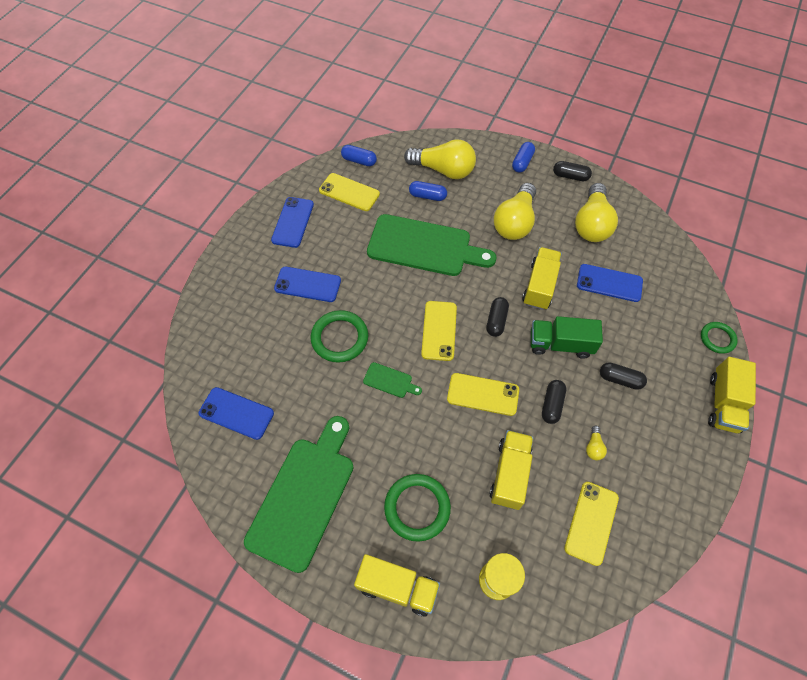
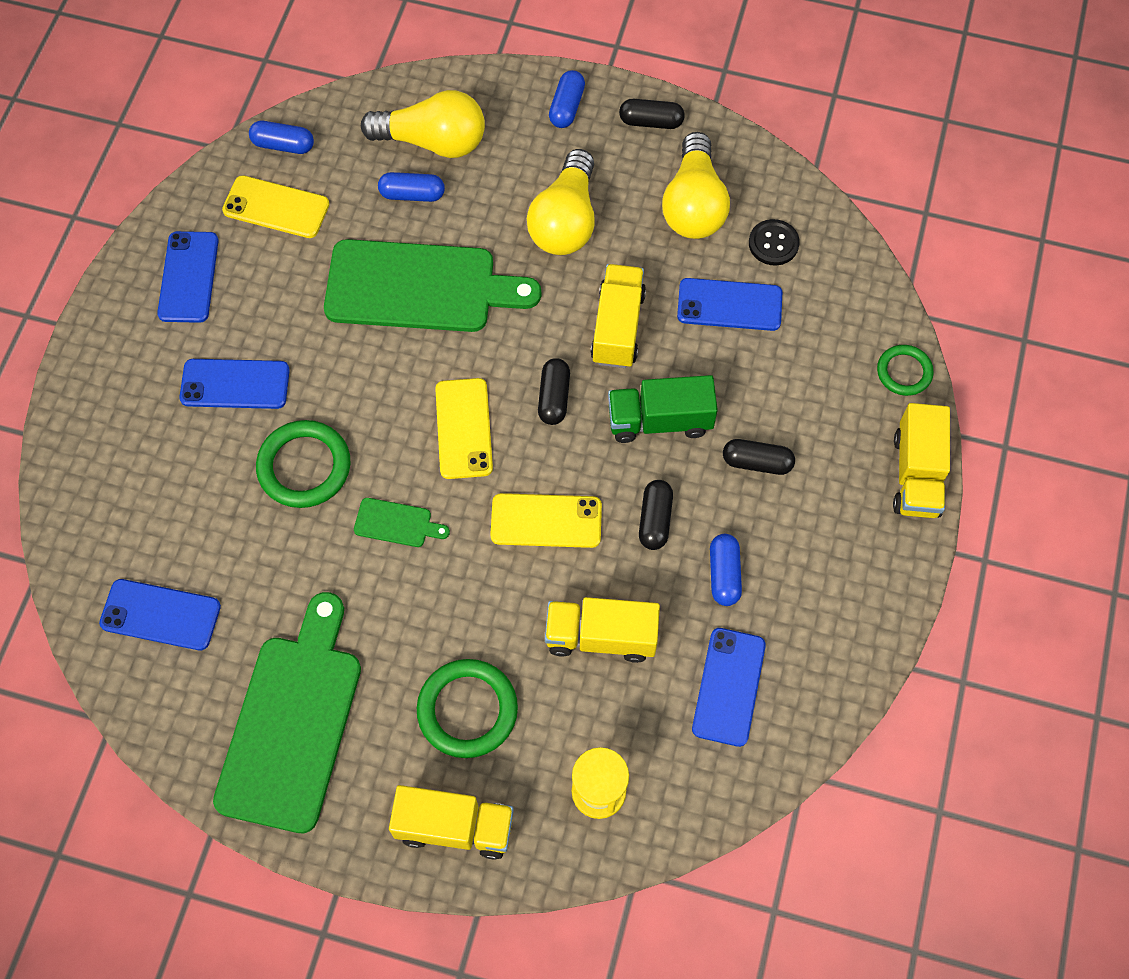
camera: 10 degrees left, 5 degrees up
yellow truck [490,430,533,510] -> yellow truck turned 90 degrees counterclockwise [545,597,660,663]
yellow phone [564,482,619,566] -> blue phone [692,628,766,747]
yellow light bulb [586,425,607,460] -> blue capsule [710,534,742,606]
none -> black button [749,219,800,266]

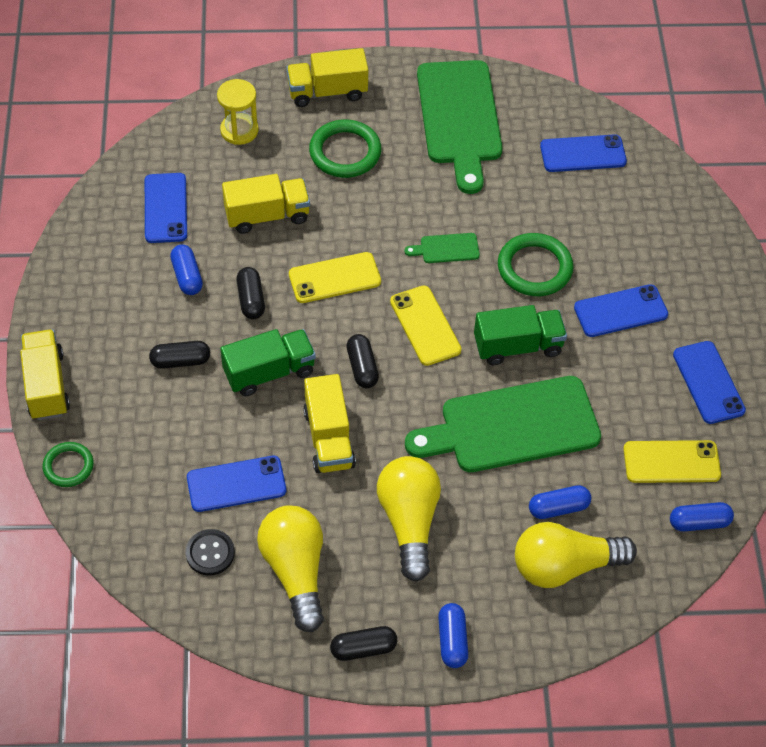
camera: 160 degrees right, 10 degrees down
none -> green truck [474,305,567,365]

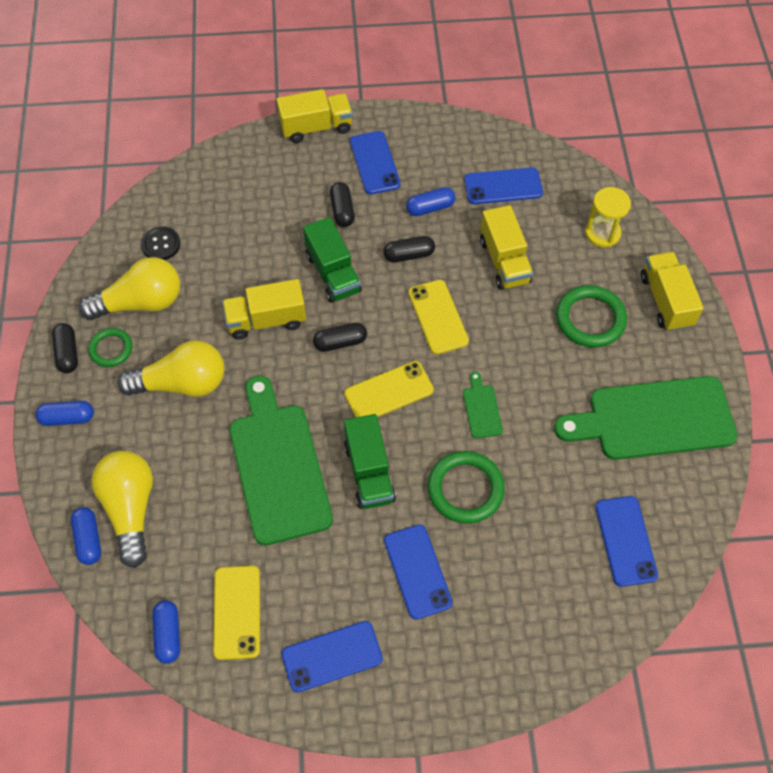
camera: 90 degrees right, 5 degrees up
green ring [43,442,94,487] -> green ring moved to [88,328,132,367]
blue phone [187,456,286,512] -> blue phone moved to [350,131,401,194]
blue capsule [529,485,591,519] -> blue capsule moved to [71,507,101,565]

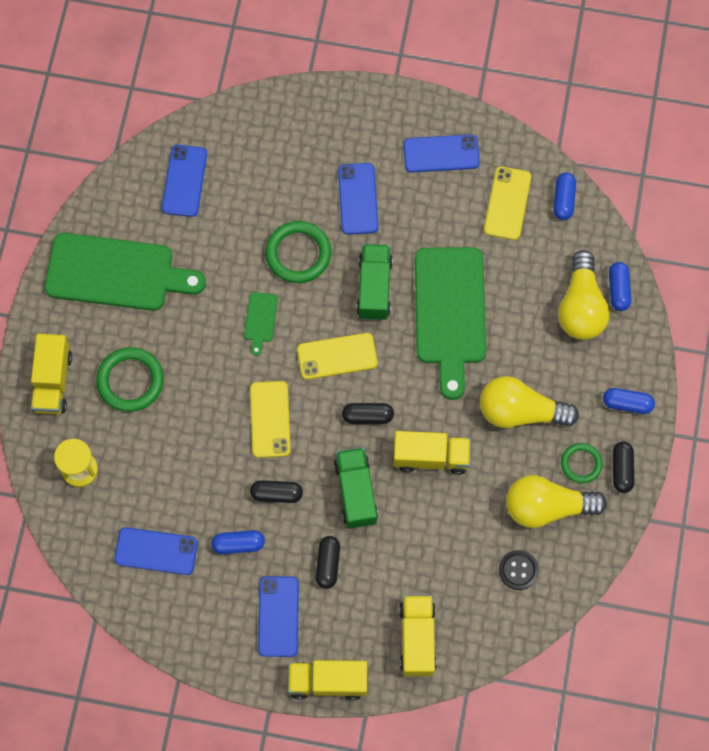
camera: 165 degrees left, 10 degrees up
yellow truck [480,205,533,290] -> yellow truck moved to [399,596,436,676]

